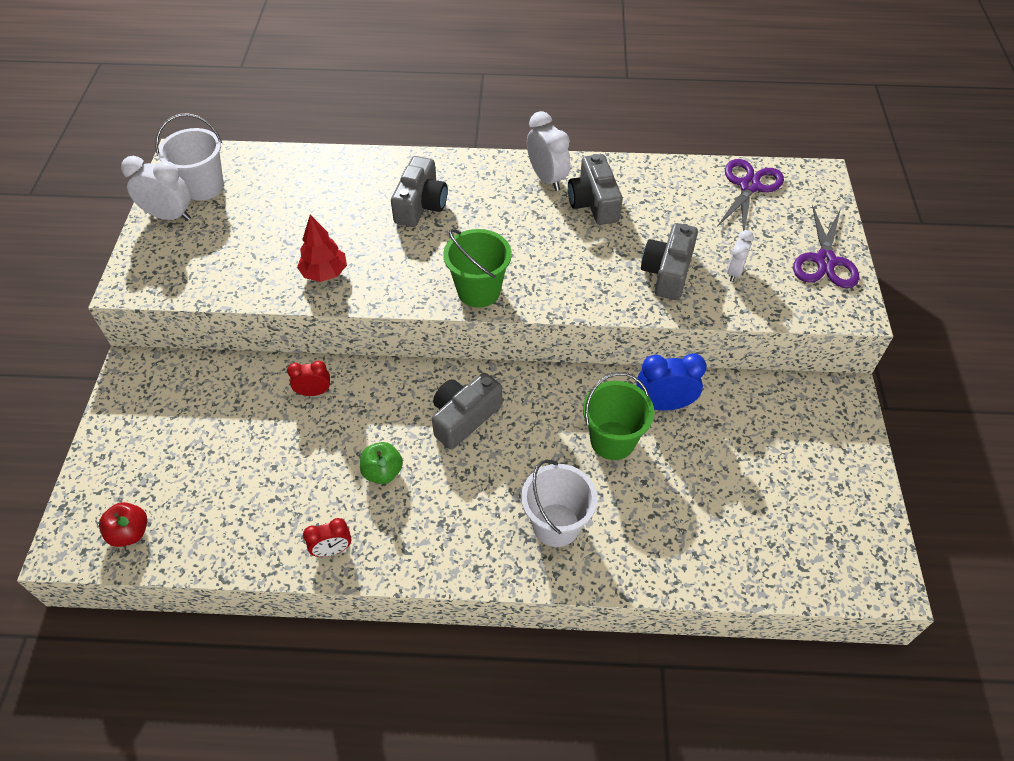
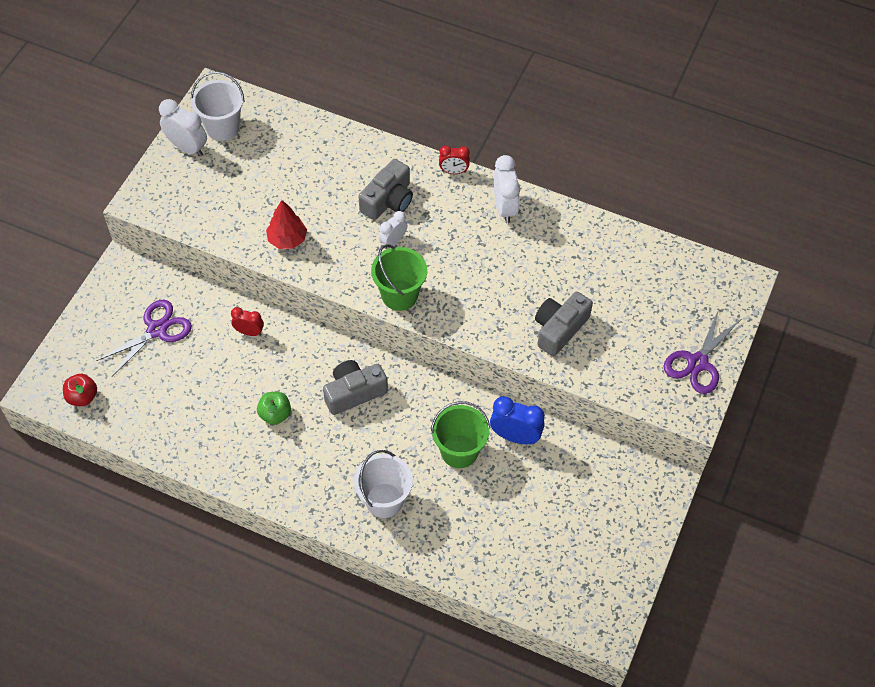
camera: 20 degrees right, 5 degrees up
red clock [303,518,351,557] -> red clock moved to [439,146,470,174]
grey camera [568,154,623,225] -> none
purple scissors [717,159,784,231] -> purple scissors moved to [96,300,192,377]
white clock [727,230,754,282] -> white clock moved to [379,211,407,249]

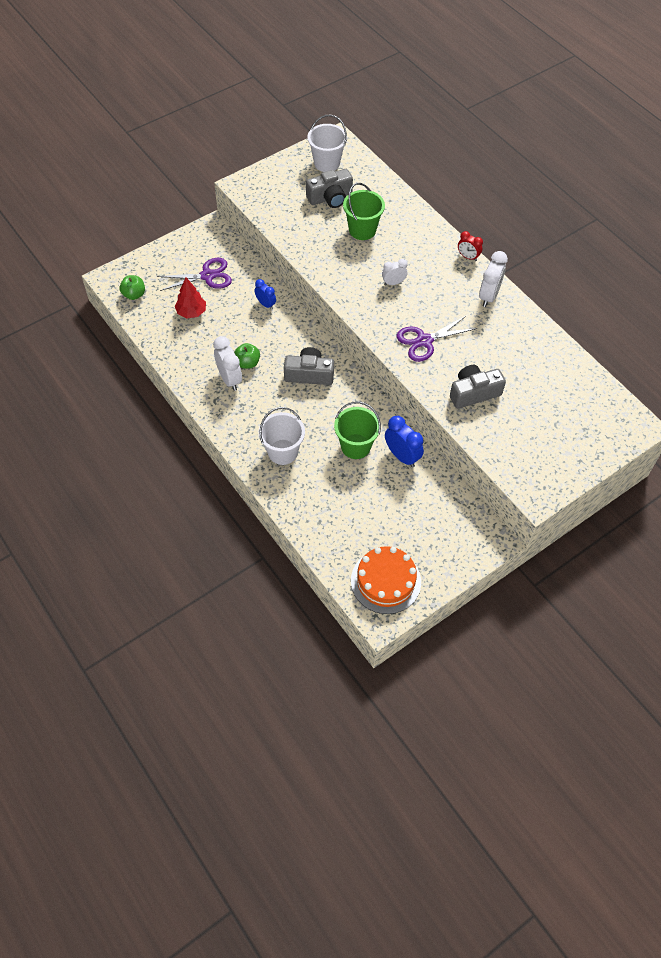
camera: 30 degrees right, 0 degrees up
red apple [63,374,97,406] -> green apple [120,275,145,300]
white clock [159,99,207,157] -> white clock moved to [213,336,242,391]
red clock [231,307,264,336] -> blue clock [255,279,276,310]
red tree [266,200,307,249] -> red tree moved to [175,278,206,318]
grey camera [359,159,413,220] -> grey camera moved to [306,169,353,208]
green bucket [371,244,427,311] -> green bucket moved to [343,183,385,240]
purple scissors [664,309,740,394] -> purple scissors moved to [397,315,477,362]
none -> orange cake [351,546,421,614]

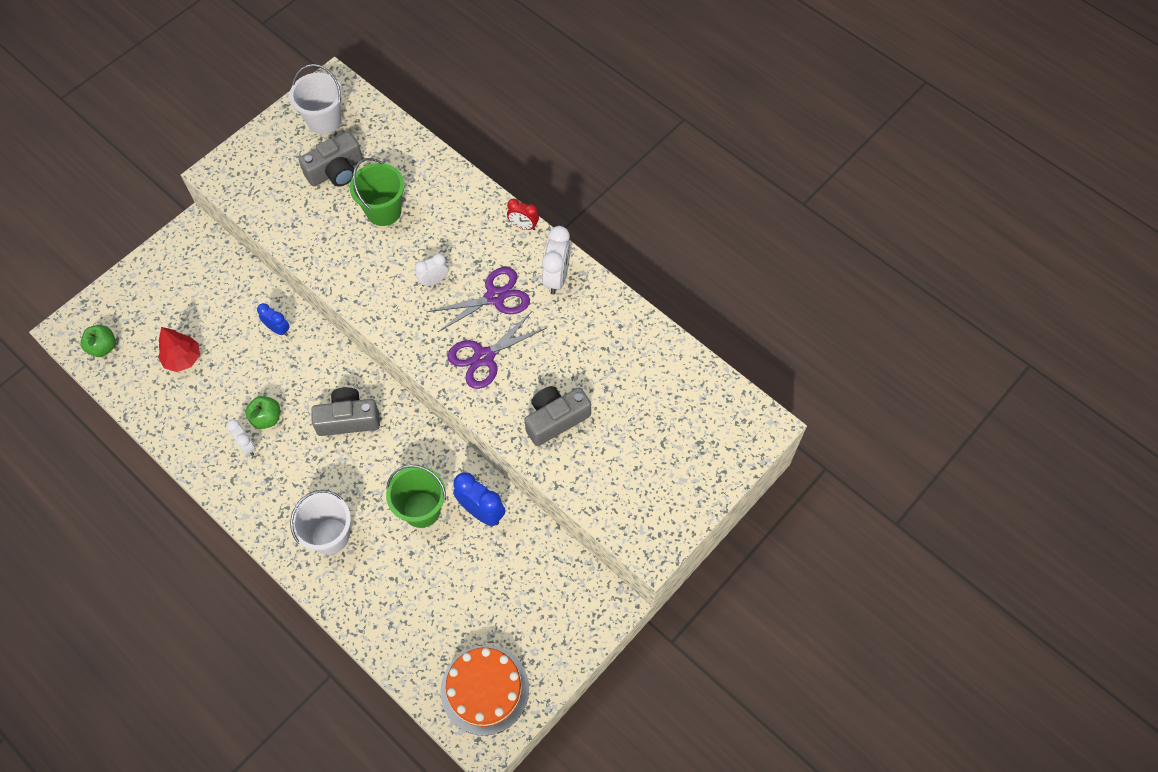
camera: 10 degrees left, 5 degrees up
purple scissors [157,258,232,291] -> purple scissors moved to [428,267,530,332]
white clock [213,336,242,391] -> white clock [226,419,256,456], size x0.62

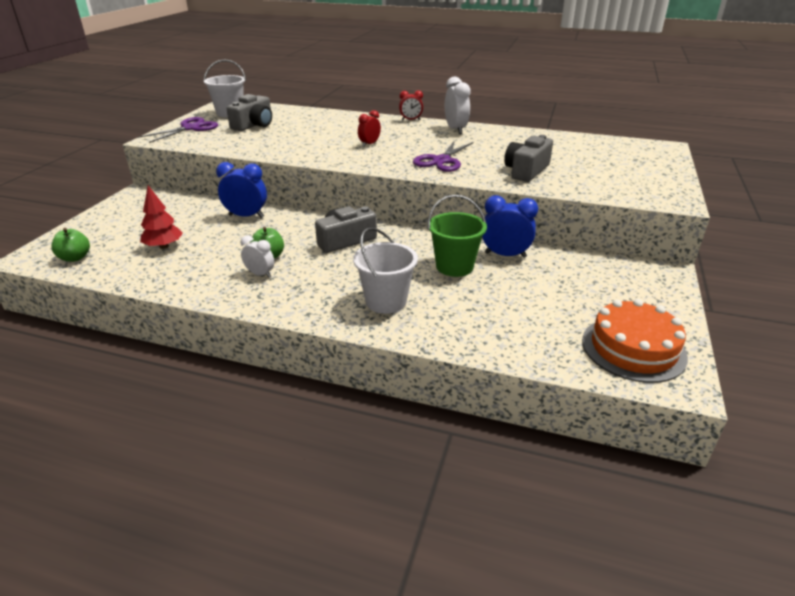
camera: 25 degrees left, 30 degrees down
blue clock [257,303,290,336] -> blue clock [216,162,267,218], size x1.61
green bucket [350,158,405,226] -> none
white clock [415,253,448,287] -> red clock [358,110,381,147]
purple scissors [428,267,530,332] -> purple scissors moved to [138,117,218,143]

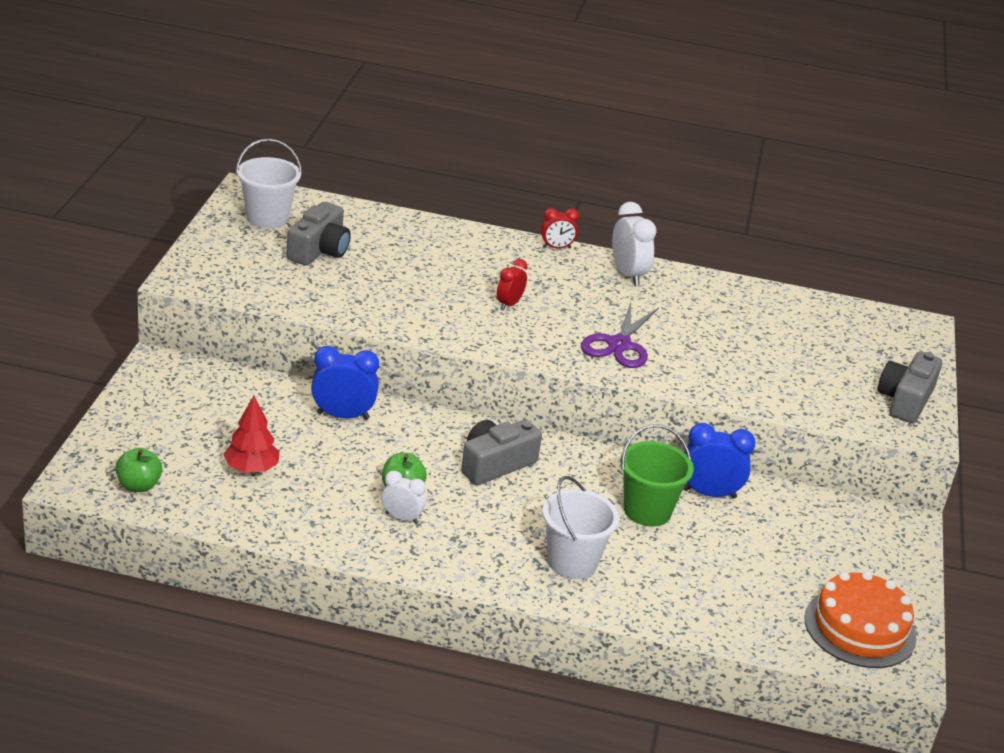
camera: 10 degrees left, 0 degrees up
purple scissors [138,117,218,143] -> none
grey camera [504,135,553,182] -> grey camera moved to [877,351,942,423]

